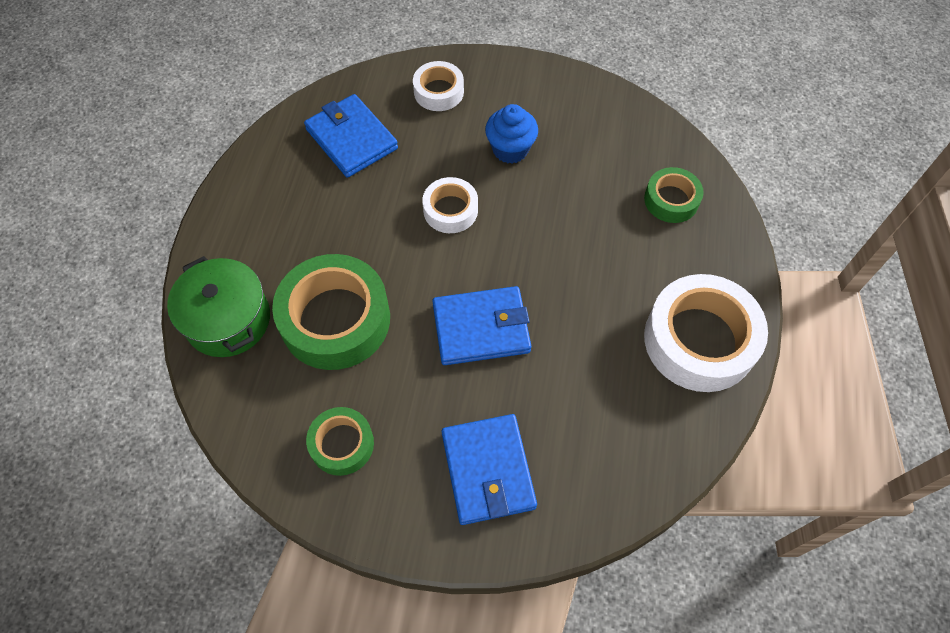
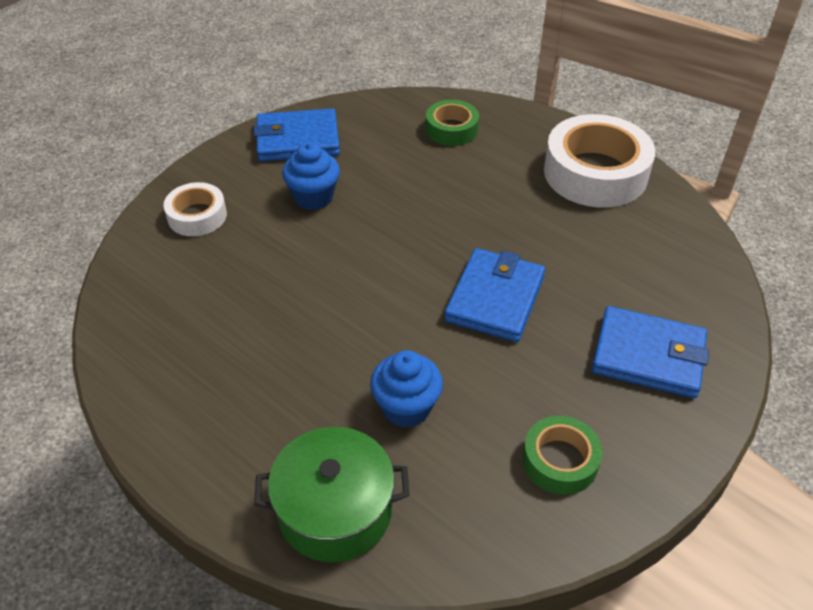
camera: 60 degrees left, 15 degrees down
green tape [272,254,390,370] -> blue cupcake [370,350,443,428]
blue wallet [304,94,398,178] -> blue wallet moved to [254,108,340,162]
white tape [422,177,478,233] -> none

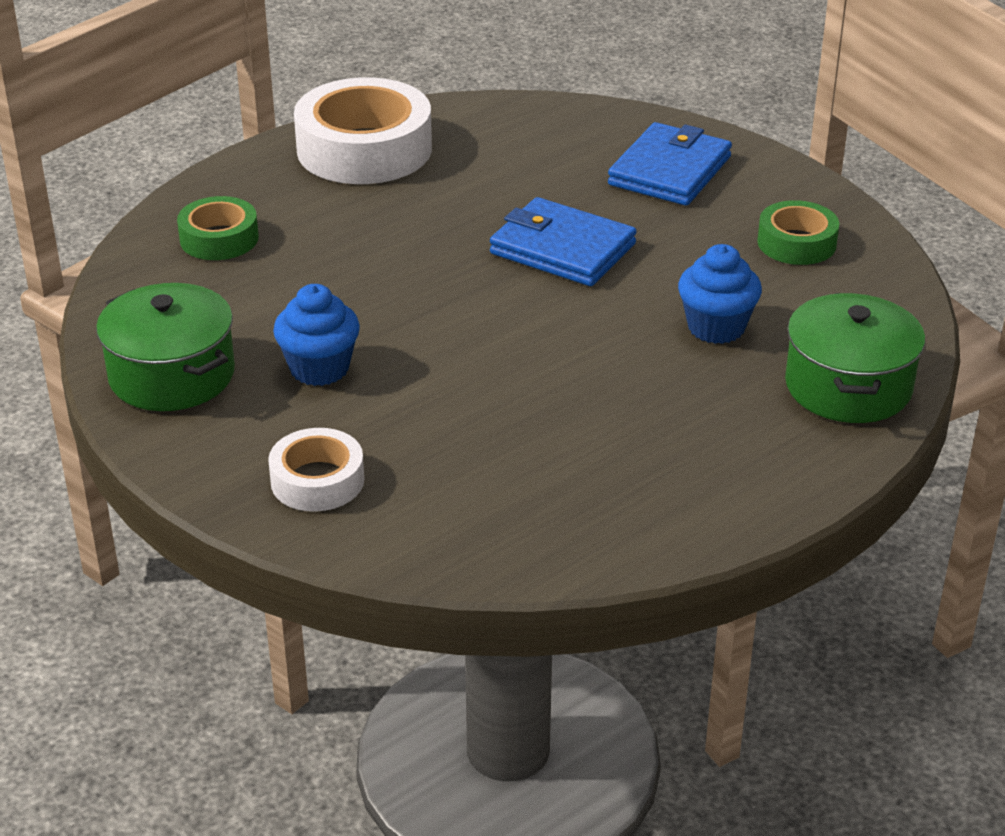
camera: 80 degrees left, 10 degrees down
blue wallet [254,108,340,162] -> green pot [96,283,235,411]

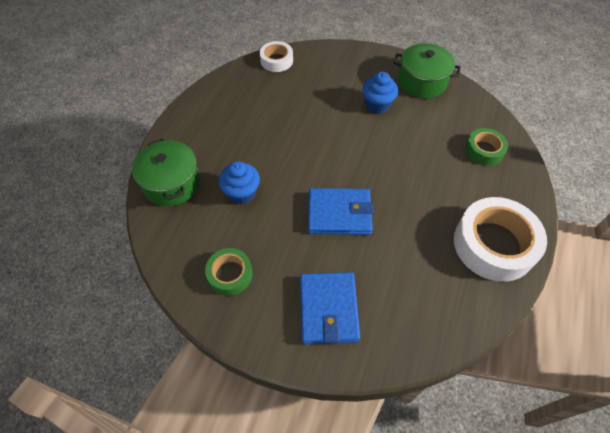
camera: 150 degrees right, 20 degrees up
white tape [268,428,364,512] -> white tape moved to [260,41,293,72]

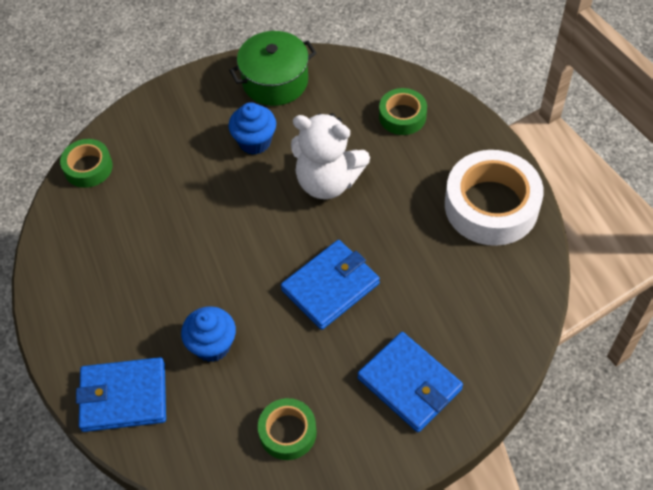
camera: 40 degrees left, 0 degrees up
green pot [132,139,200,206] -> blue wallet [76,357,166,432]
white tape [260,41,293,72] -> green tape [60,139,113,188]
none -> white teddy bear [291,113,370,199]

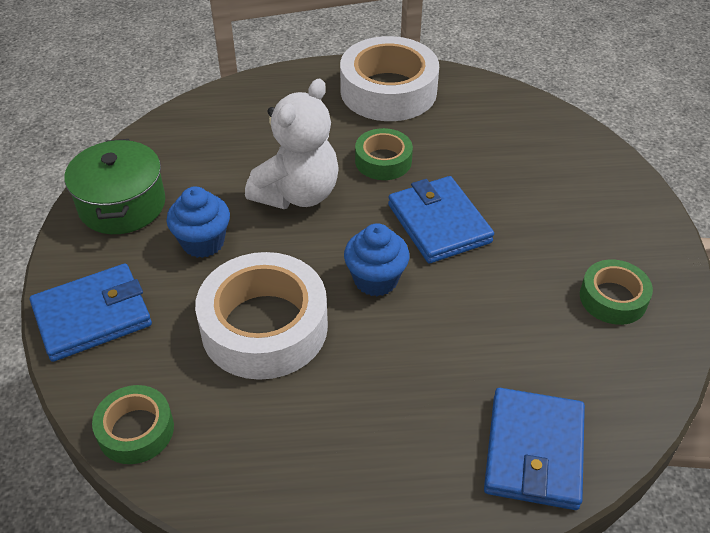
camera: 75 degrees left, 10 degrees down
blue cupcake [181,306,236,362] -> blue cupcake moved to [344,223,409,296]
blue wallet [357,332,463,432] -> blue wallet moved to [30,264,152,362]
green tape [379,88,427,135] -> green tape moved to [355,128,413,180]
none -> white tape [195,252,328,380]

